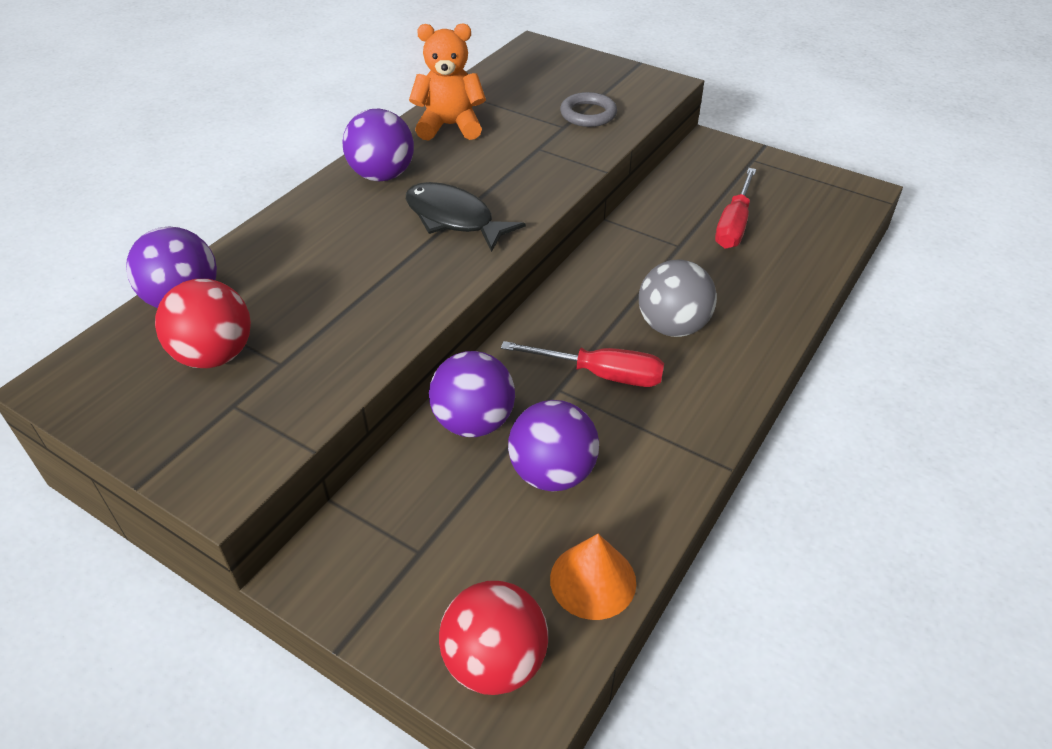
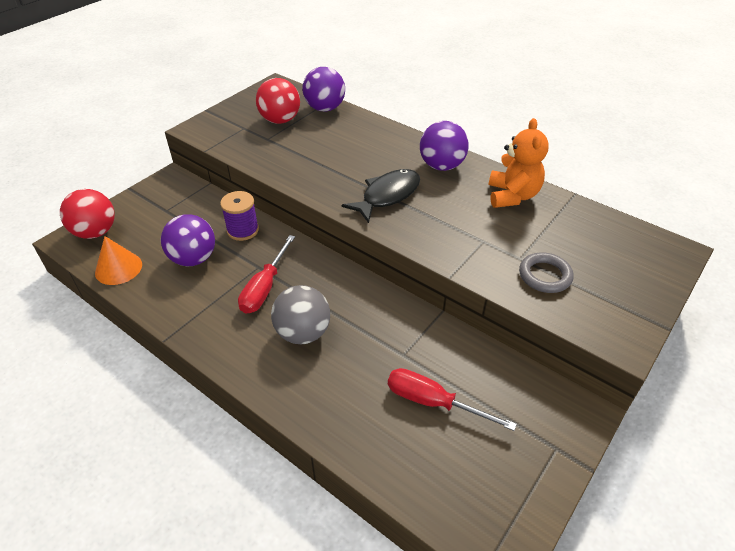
camera: 95 degrees right, 0 degrees up
purple ball [429,351,515,437] -> purple spool [220,191,259,241]

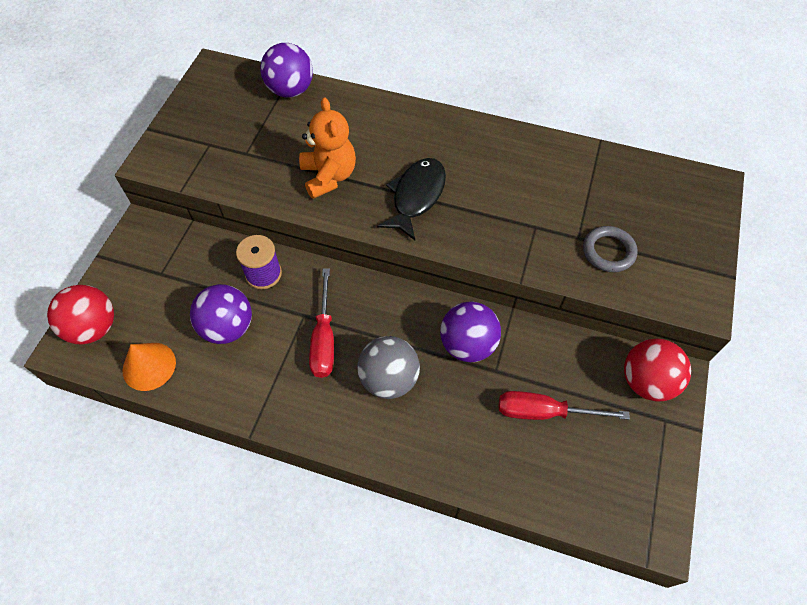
camera: 20 degrees left, 15 degrees up
red ball [256,78,300,124] -> red ball moved to [624,339,691,401]
purple ball [420,121,469,171] -> purple ball moved to [440,302,501,362]
orange teddy bear [489,118,549,208] -> orange teddy bear moved to [299,97,356,199]

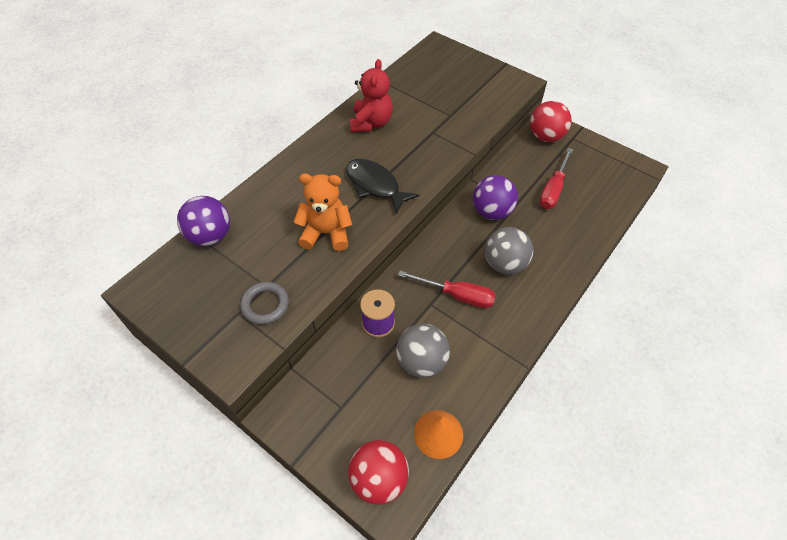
camera: 70 degrees left, 5 degrees down
purple ball [190,284,252,344] -> grey ball [396,324,450,378]
grey ring [583,226,638,272] -> grey ring moved to [240,282,289,325]
none -> red teddy bear [350,59,393,132]

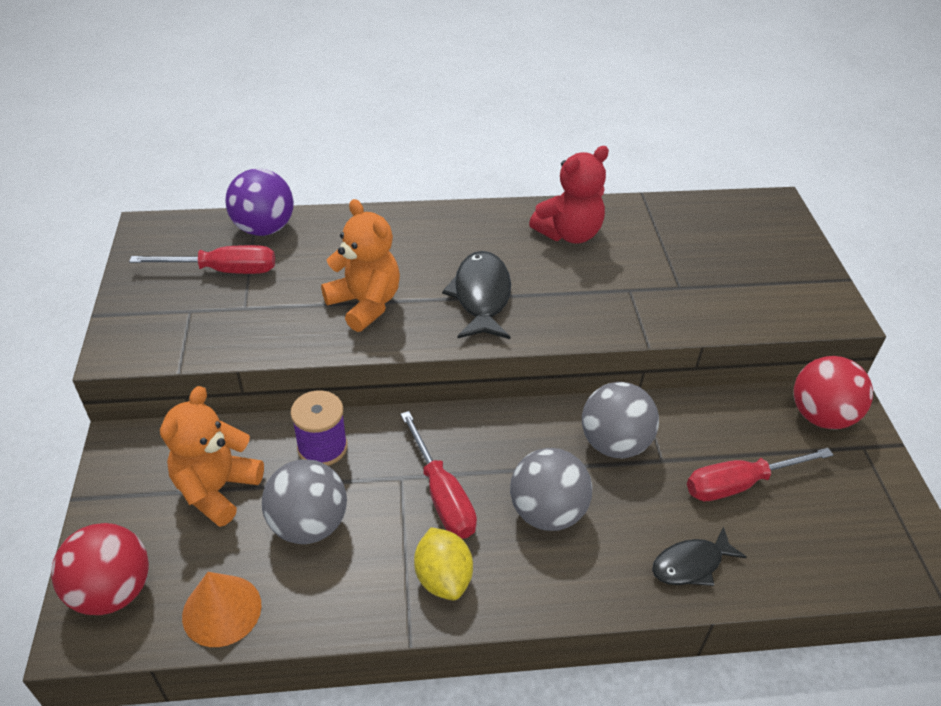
camera: 45 degrees right, 10 degrees down
grey ring [240,282,289,325] -> none
purple ball [473,175,518,220] -> grey ball [582,382,659,458]
none -> red screwdriver [129,245,275,274]
none -> orange teddy bear [160,386,264,527]
none -> yellow lemon [414,527,473,600]
none -> black fish [652,526,747,586]

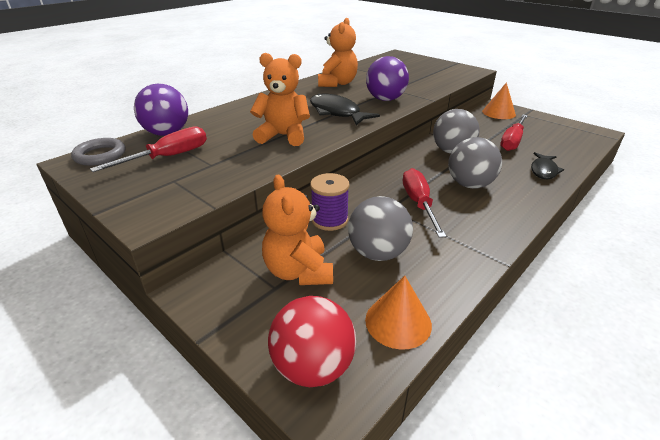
camera: 40 degrees left, 10 degrees down
red screwdriver [400,411,477,539] -> red screwdriver turned 120 degrees counterclockwise [403,168,446,238]
yellow lemon [414,527,473,600] -> none
red teddy bear [529,146,609,244] -> orange teddy bear [318,18,358,87]
red ball [794,356,873,429] -> orange cone [482,82,516,119]
none -> grey ring [71,138,125,166]
none -> purple ball [366,56,409,101]

